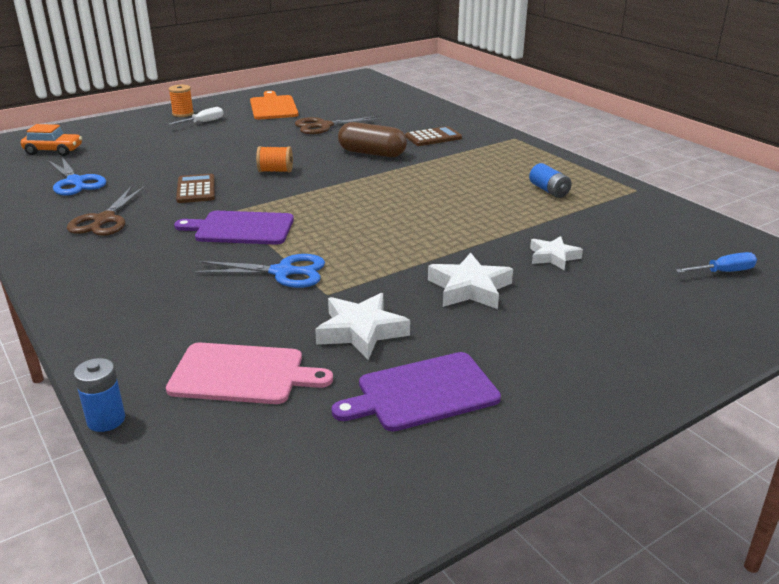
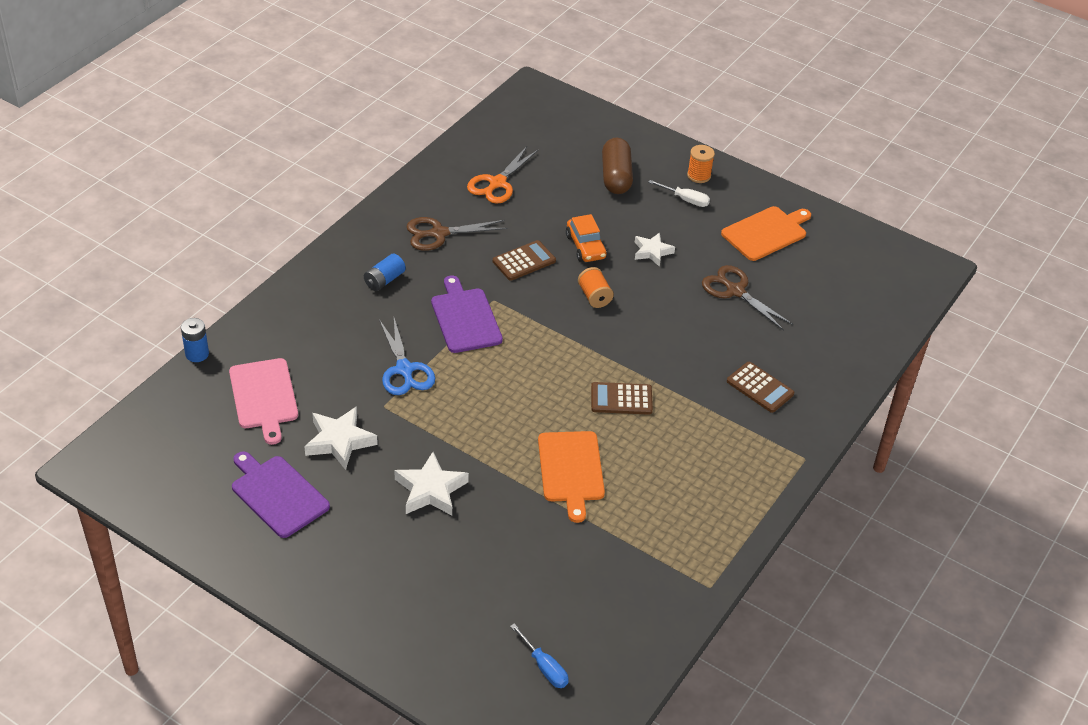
camera: 65 degrees right, 15 degrees up
orange car [21,124,82,156] -> orange car moved to [566,214,607,262]
blue scissors [48,157,106,196] -> orange scissors [467,146,539,204]
brown capsule [338,122,407,157] -> brown capsule moved to [602,138,633,194]
blue battery [529,163,572,198] -> blue battery moved to [364,254,406,291]
white star [530,236,583,270] -> white star moved to [635,232,675,267]
none -> orange cutting board [538,431,605,523]
none -> brown calculator [591,382,653,415]

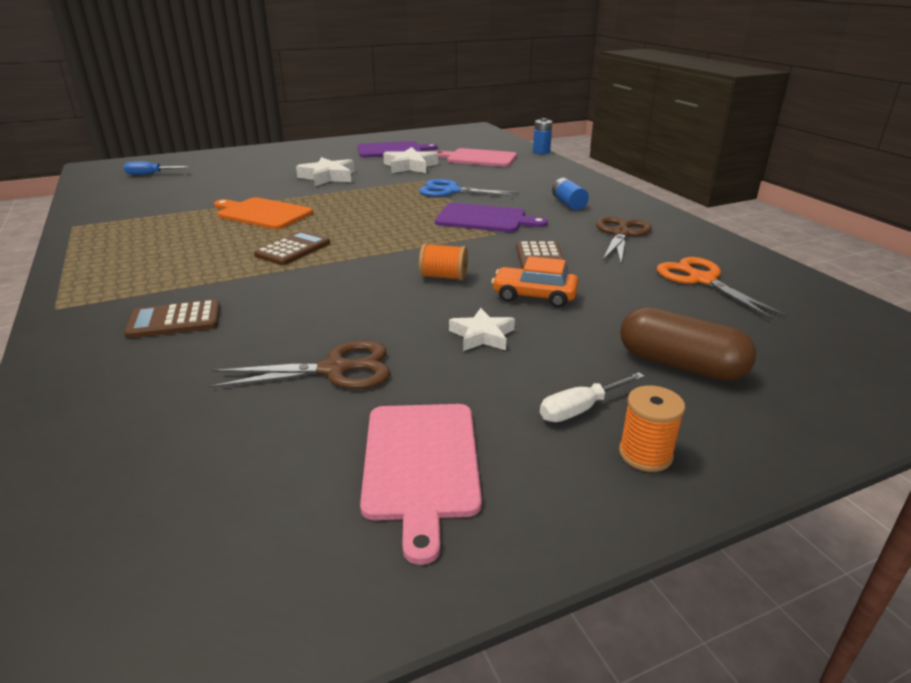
camera: 125 degrees right, 15 degrees down
orange cutting board [721,206,811,261] -> pink cutting board [360,404,482,565]

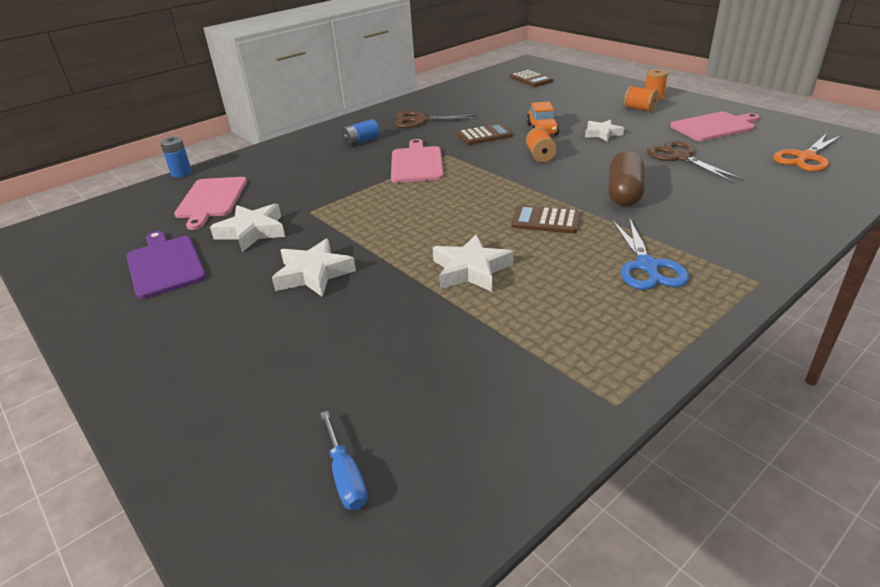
camera: 105 degrees left, 5 degrees up
brown calculator [124,300,220,338] -> brown calculator moved to [510,70,553,87]
orange cutting board [214,197,313,230] -> white star [432,234,514,292]
blue scissors [419,179,519,197] -> blue scissors moved to [613,218,689,290]
purple cutting board [435,203,548,232] -> pink cutting board [391,139,444,183]
white screwdriver [540,372,645,422] -> orange spool [624,86,659,112]
brown capsule [620,307,756,381] -> brown capsule moved to [608,150,645,206]
orange scissors [657,257,787,320] -> orange scissors moved to [773,133,842,172]

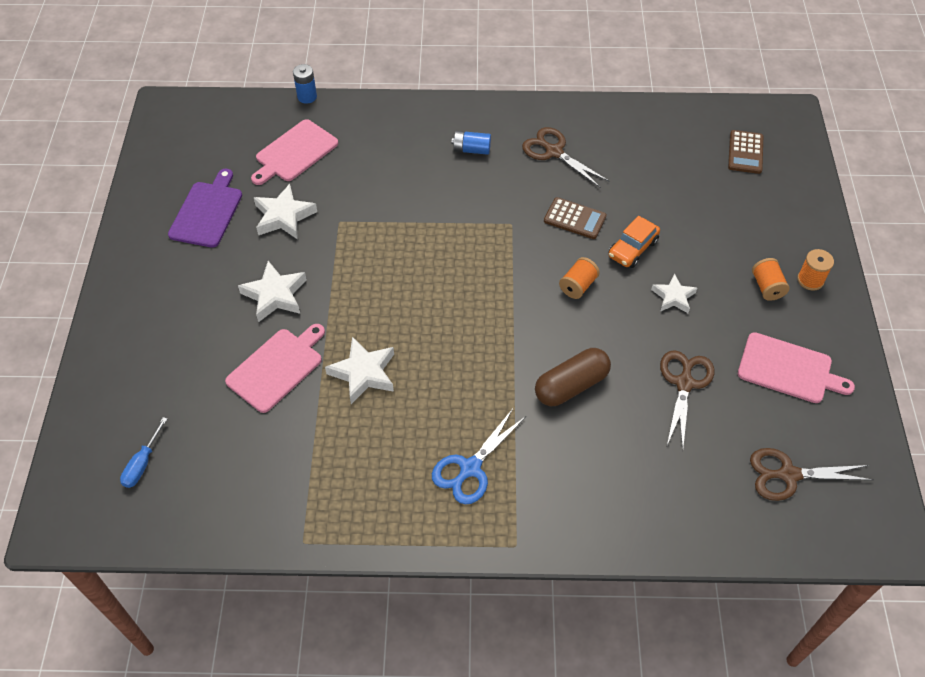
camera: 40 degrees right, 20 degrees up
pink cutting board [391,139,444,183] -> pink cutting board moved to [225,324,325,413]
brown calculator [511,205,580,234] -> none
orange scissors [773,133,842,172] -> brown scissors [750,448,873,501]

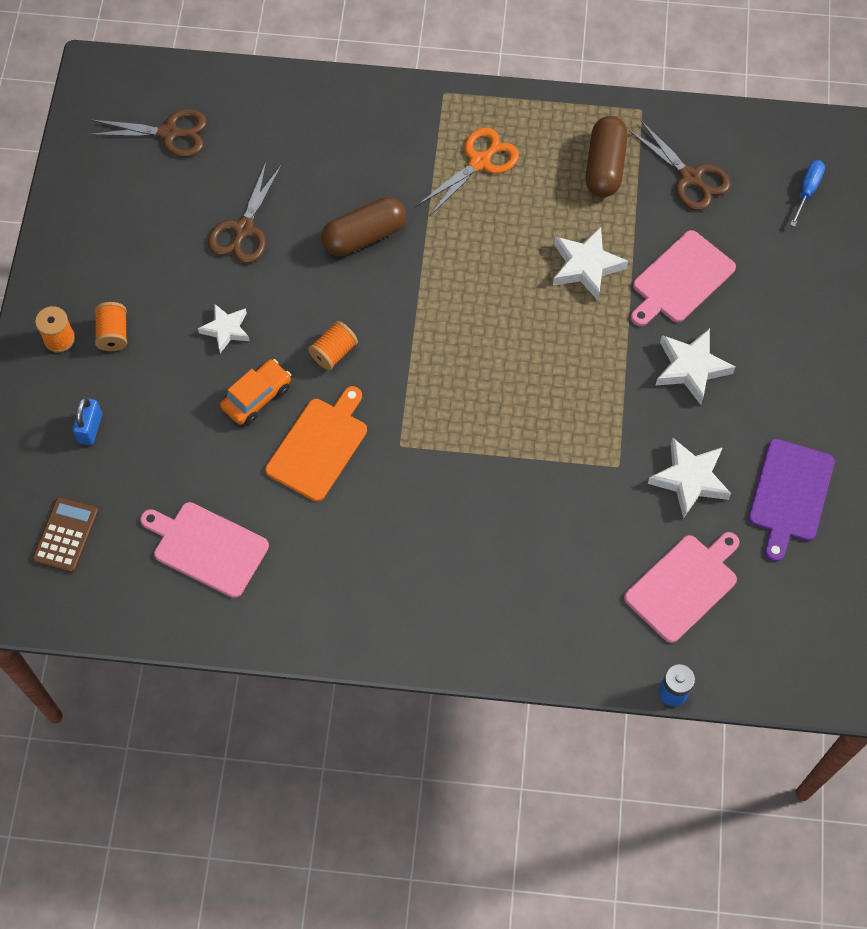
camera: 175 degrees left, 10 degrees up
blue scissors [432,409,526,505] -> orange scissors [418,127,519,216]
blue battery [452,131,491,155] -> none
brown scissors [522,127,609,188] -> brown scissors moved to [629,121,731,211]
brown calculator [544,197,607,239] -> orange cutting board [265,386,367,502]
pink cutting board [738,332,855,403] -> pink cutting board moved to [140,502,269,598]
none -> blue padlock [73,397,102,445]
none -> brown capsule [586,116,628,197]

